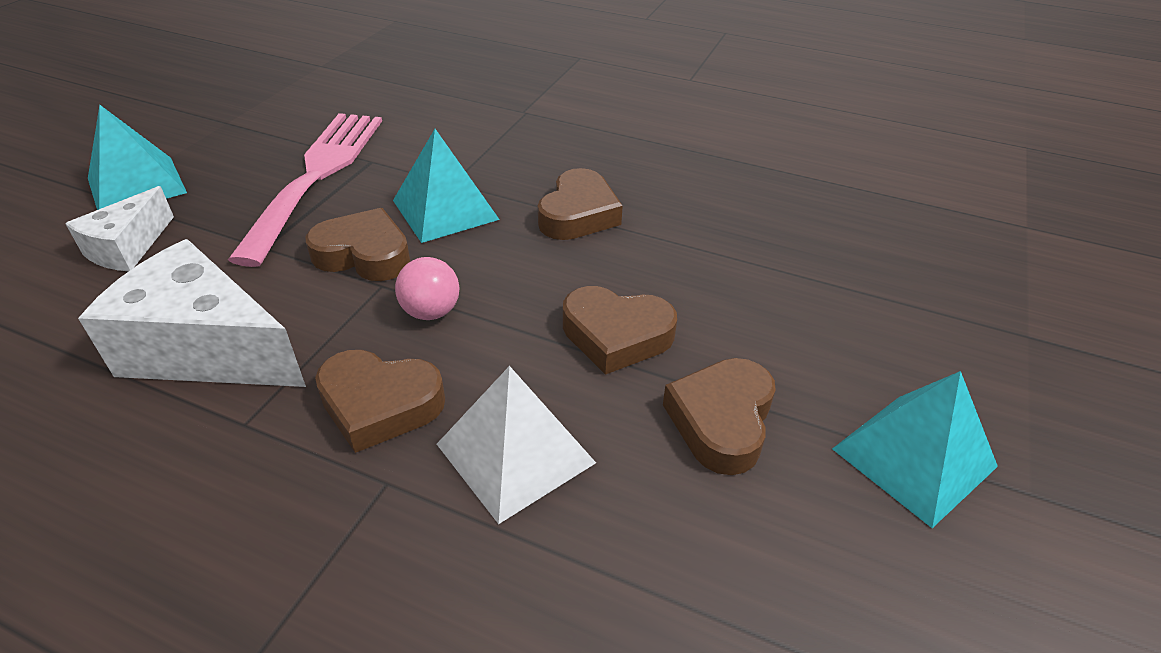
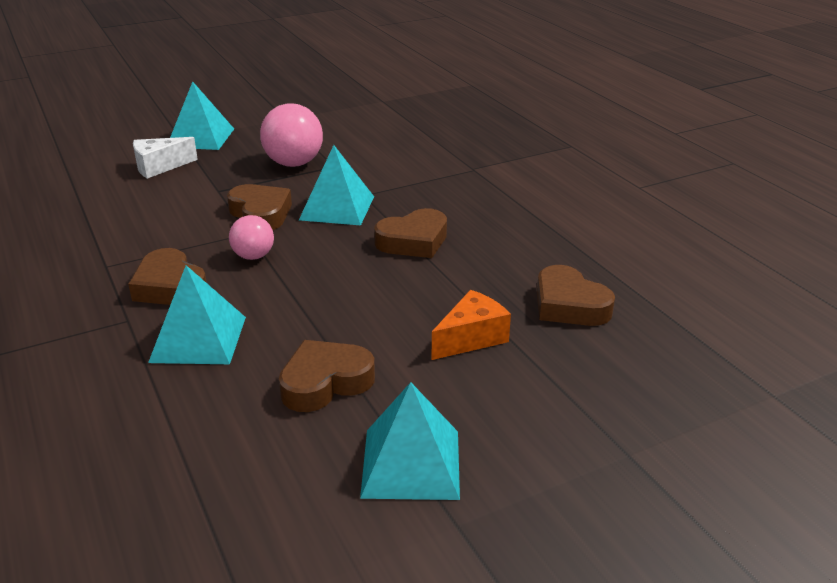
camera: 40 degrees right, 10 degrees down
white cheese [78,239,306,387] -> none
pink fork [228,113,382,267] -> pink ball [260,103,323,167]
white pyramid [437,366,596,524] -> turquoise pyramid [148,265,246,364]
brown heart [563,286,677,375] -> brown heart moved to [537,265,615,326]
none -> orange cheese [432,290,511,360]

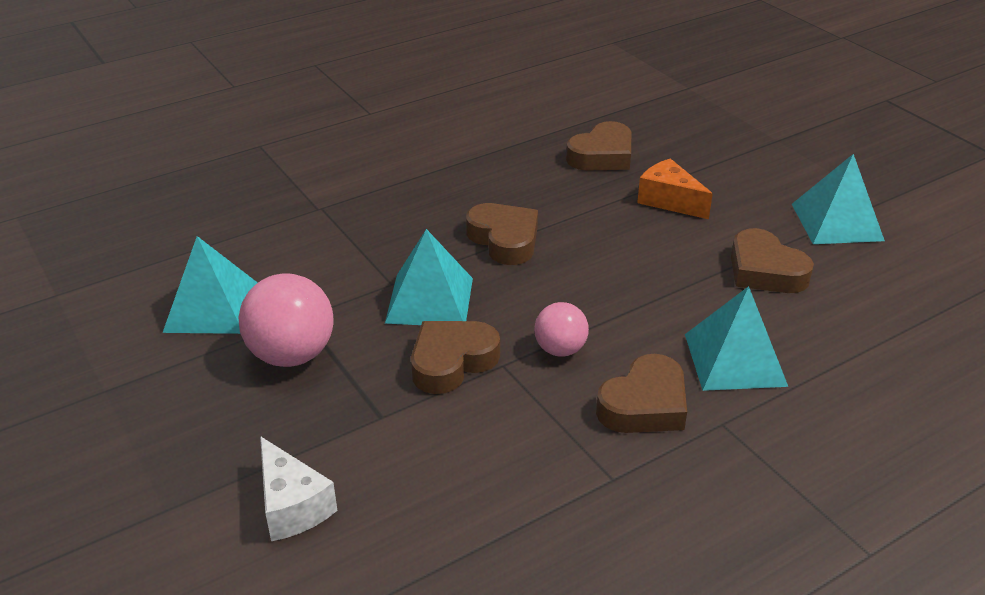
camera: 95 degrees left, 5 degrees up
turquoise pyramid [170,81,234,150] -> turquoise pyramid moved to [163,236,258,334]

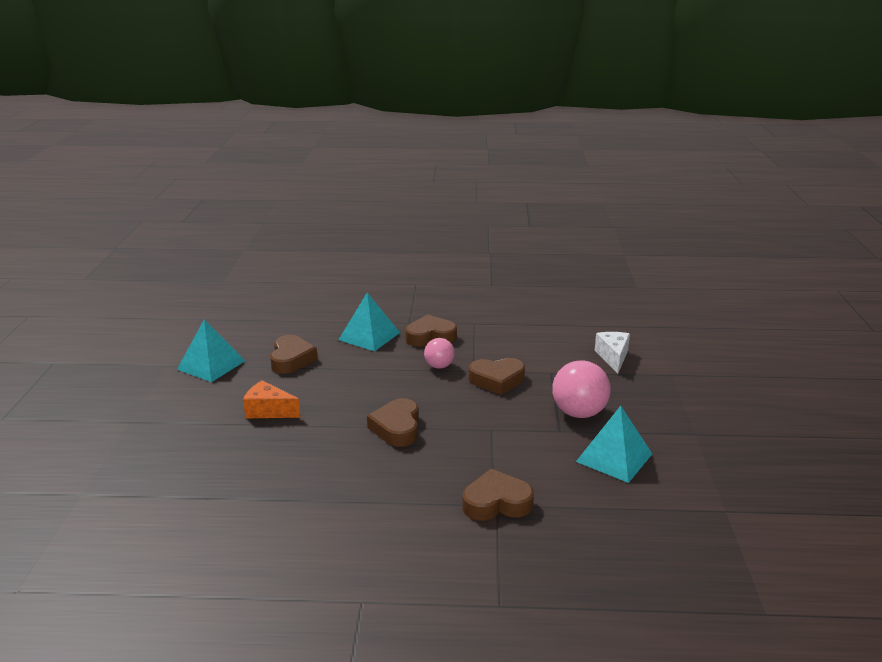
camera: 145 degrees left, 10 degrees down
turquoise pyramid [385,229,473,325] -> none
brown heart [566,121,631,171] -> brown heart moved to [462,469,534,521]
orange cheese [637,158,713,219] -> orange cheese turned 120 degrees clockwise [243,380,301,419]

